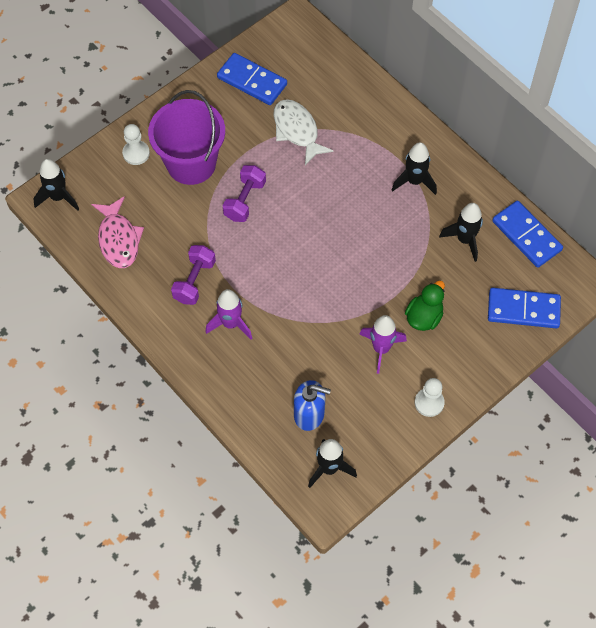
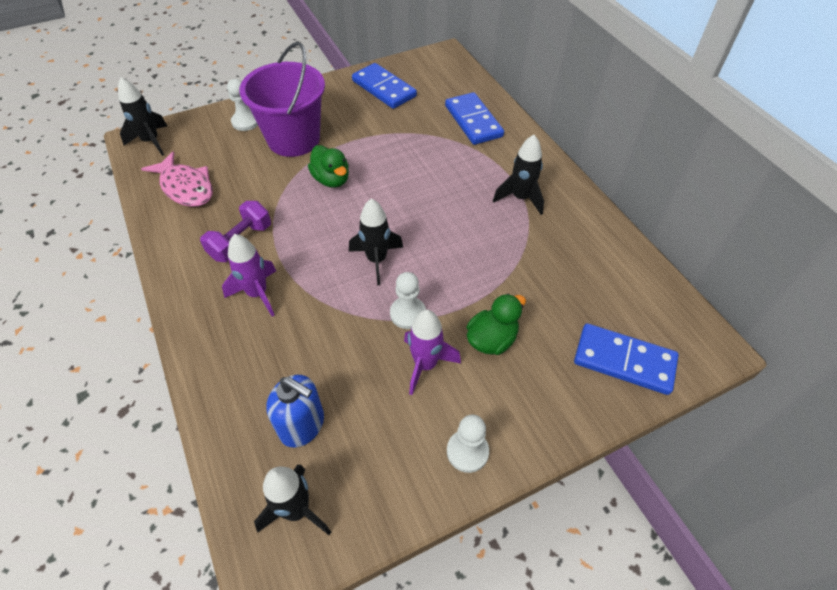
camera: 15 degrees right, 10 degrees down
pink fish [91,196,144,268] -> pink fish turned 45 degrees counterclockwise [141,151,213,207]
purple dumbbell [223,165,266,222] -> green duck [308,145,349,188]
white fish [274,99,334,165] -> none
black rocket [439,203,483,262] -> black rocket moved to [349,198,403,285]
blue domino [492,201,563,268] -> blue domino moved to [445,92,504,145]
none -> white pawn [390,272,426,329]

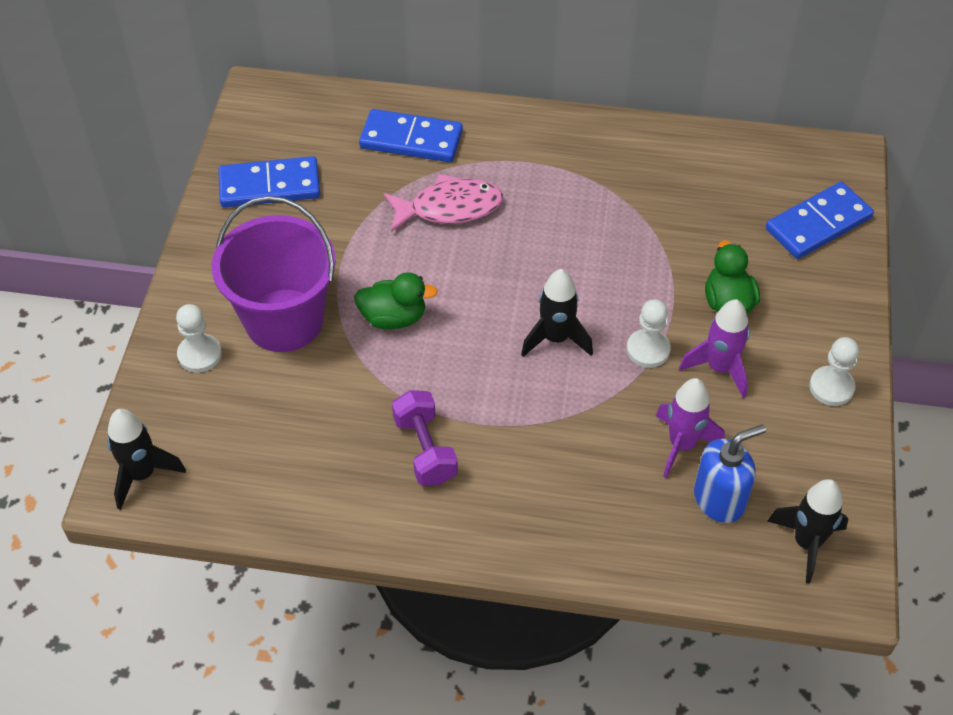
camera: 55 degrees left, 0 degrees up
pink fish [141,151,213,207] -> pink fish moved to [384,174,503,232]
purple rocket [222,234,276,317] -> purple rocket moved to [656,378,725,478]
black rocket [493,135,544,215] -> none

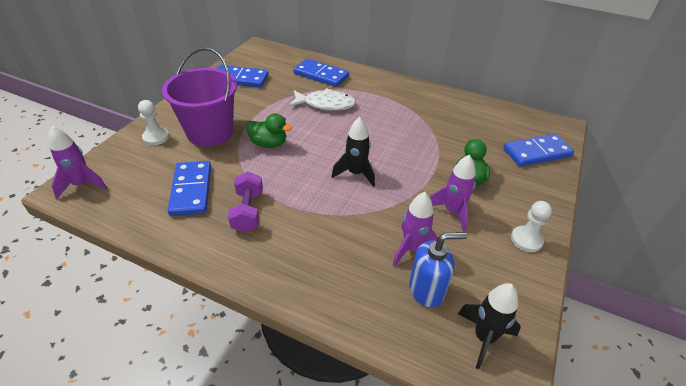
camera: 15 degrees right, 10 degrees down
black rocket [107,409,186,510] -> purple rocket [49,126,107,199]
pink fish [384,174,503,232] -> white fish [288,88,356,111]
white pawn [627,299,671,368] -> none
none -> blue domino [167,161,211,216]

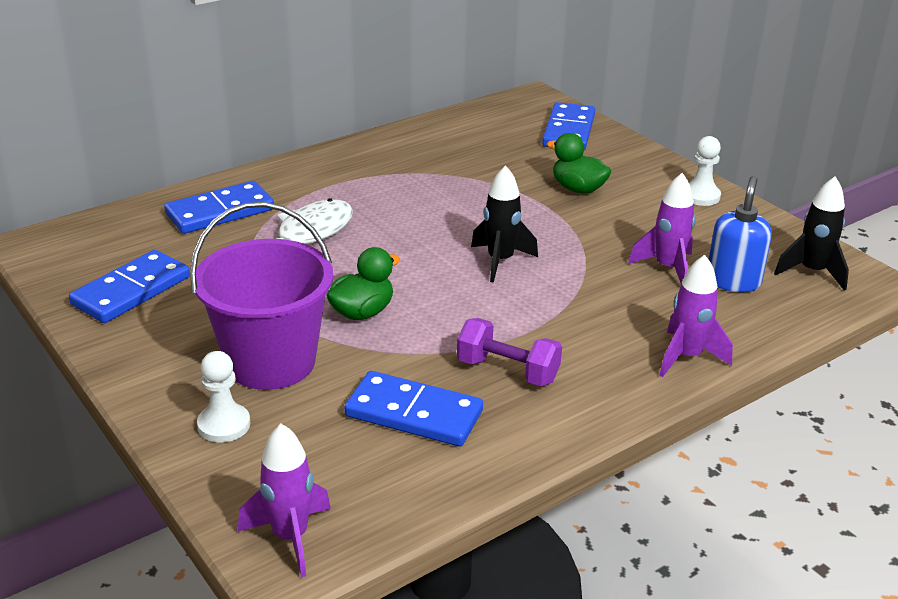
camera: 60 degrees left, 10 degrees down
purple rocket [430,155,476,232] -> purple rocket moved to [659,255,733,377]

